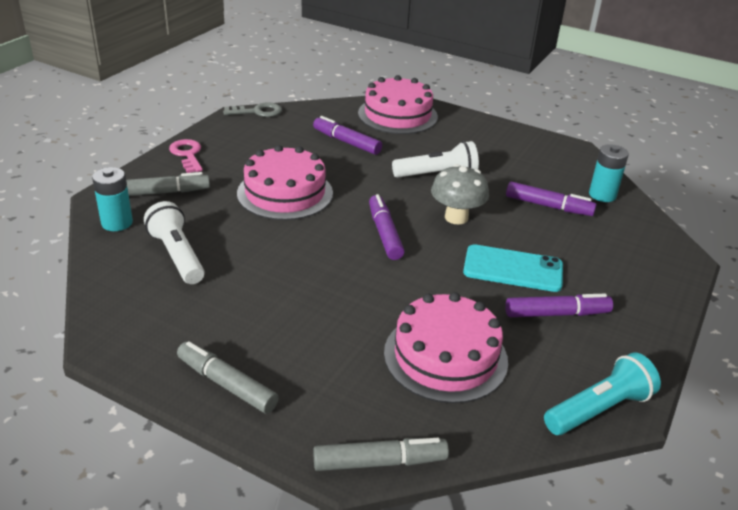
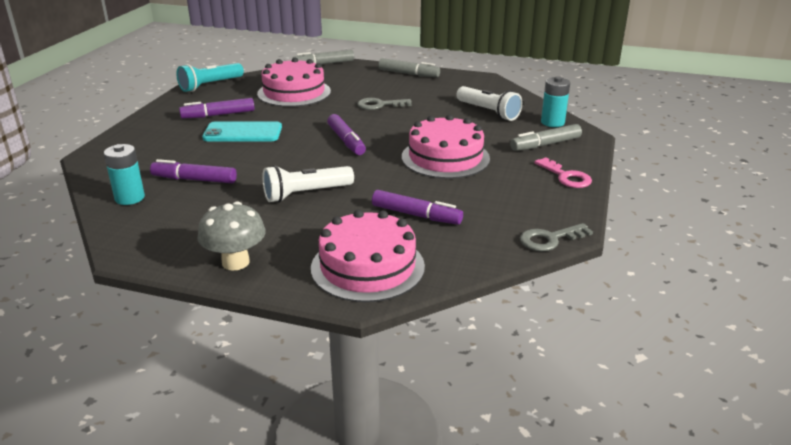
camera: 170 degrees right, 5 degrees down
grey mushroom [431,164,489,224] -> grey mushroom moved to [197,202,266,271]
none -> grey key [357,98,412,110]

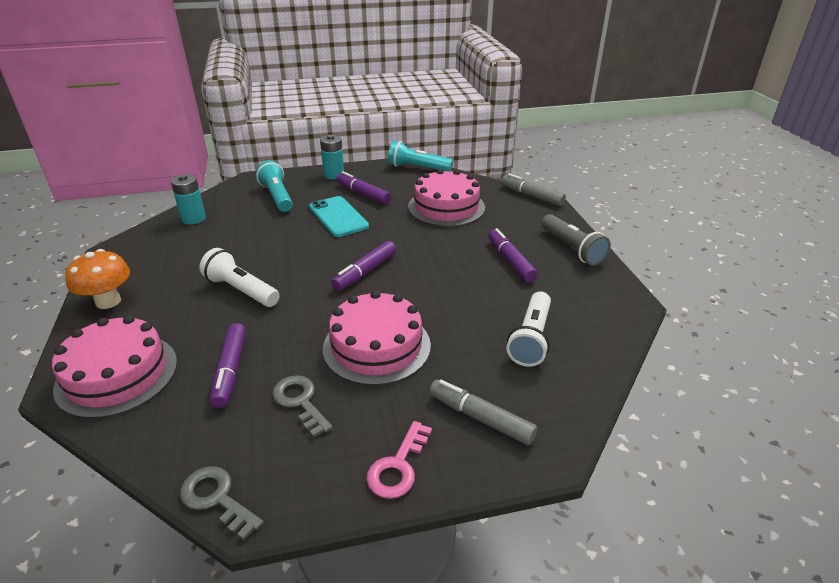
camera: 60 degrees right, 5 degrees up
purple marker [150,159,237,183] -> purple marker moved to [488,228,538,282]
grey mushroom [197,202,266,271] -> orange mushroom [65,249,130,309]
grey key [357,98,412,110] -> grey key moved to [272,375,333,438]
grey marker [378,58,440,77] -> grey flashlight [541,214,611,266]
turquoise battery [541,76,570,127] -> turquoise battery moved to [320,134,344,179]
none -> turquoise flashlight [256,160,293,212]

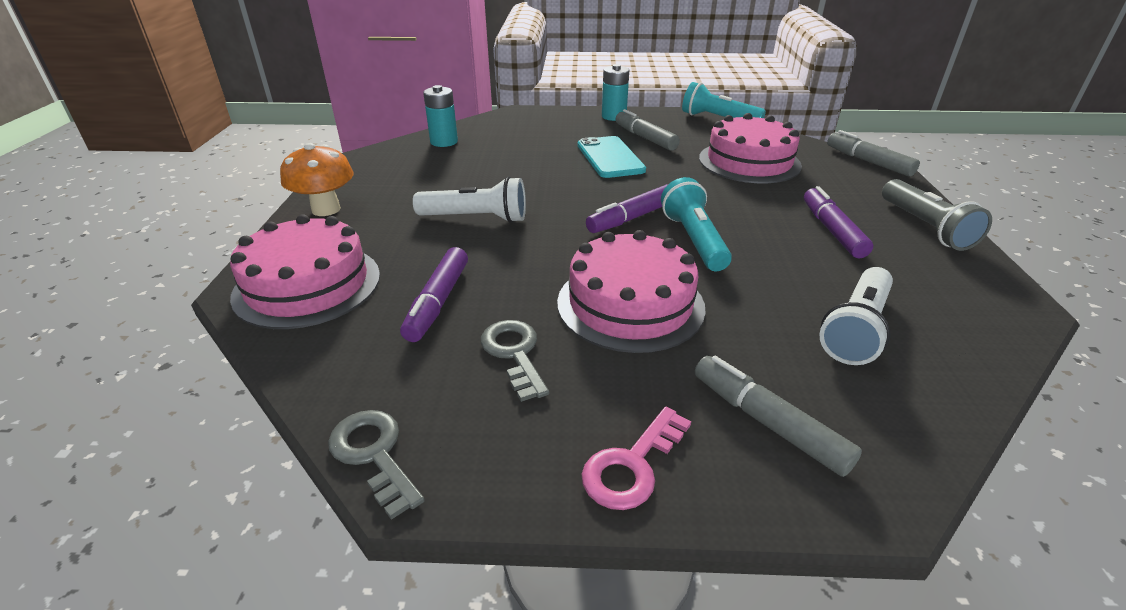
camera: 15 degrees right, 0 degrees up
white flashlight [199,248,280,307] -> white flashlight turned 135 degrees clockwise [413,177,526,223]
turquoise flashlight [256,160,293,212] -> turquoise flashlight moved to [661,177,732,271]
purple marker [336,171,391,204] -> grey marker [616,109,680,151]

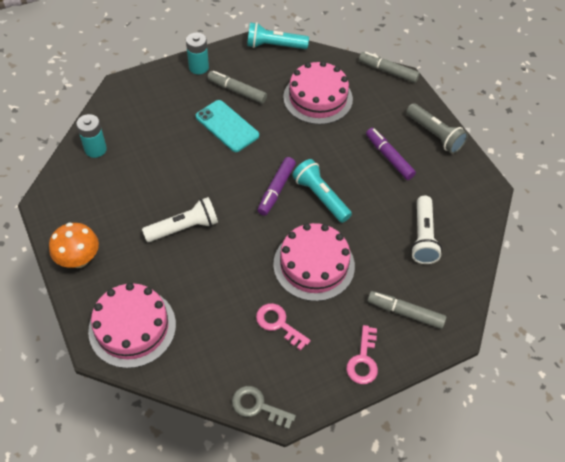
camera: 30 degrees left, 20 degrees up
purple marker [400,247,468,342] -> none
grey key [481,320,549,402] -> pink key [256,303,311,351]

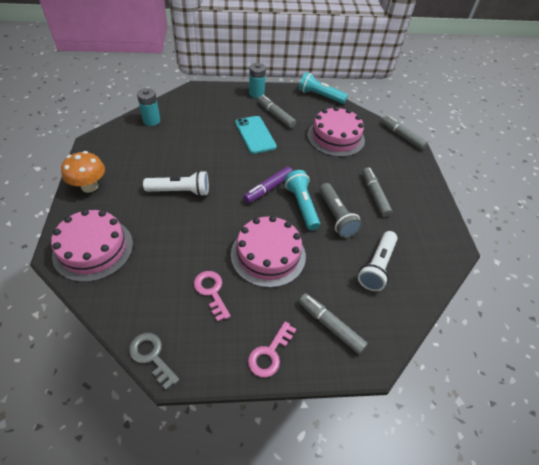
camera: 20 degrees right, 5 degrees down
purple marker [366,128,416,180] -> grey marker [362,167,393,217]
grey flashlight [406,103,468,154] -> grey flashlight moved to [319,183,362,238]

